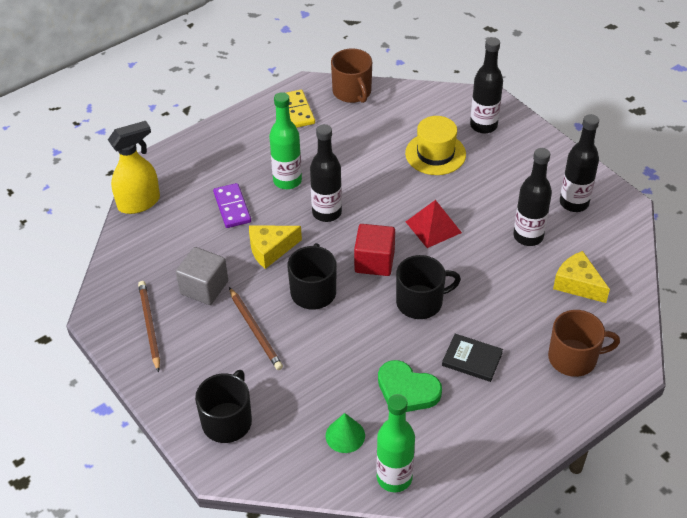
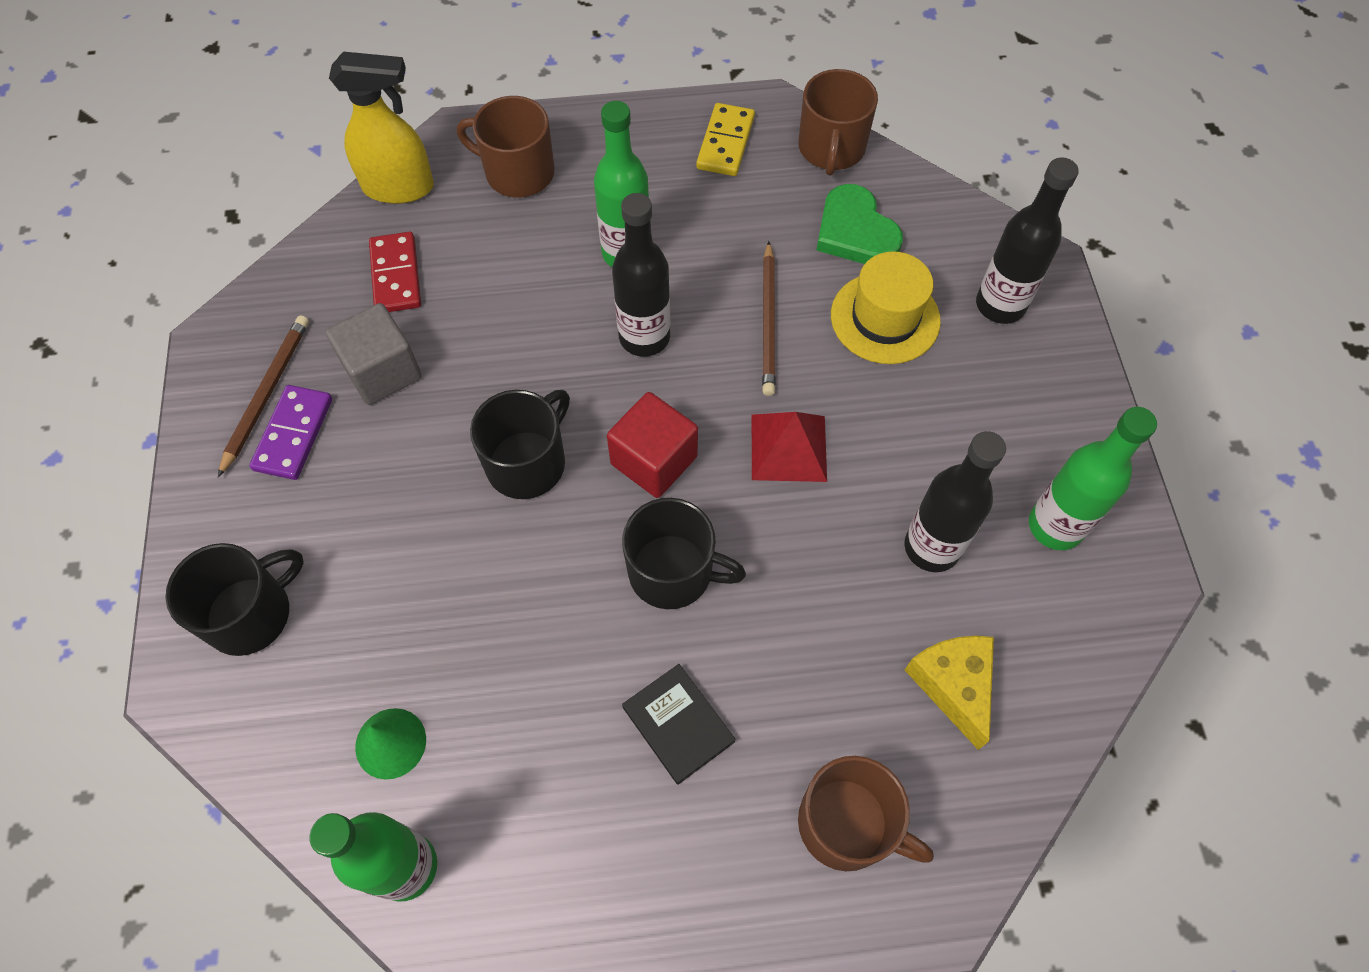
camera: 30 degrees right, 15 degrees up
purple domino [213,183,251,228] -> purple domino moved to [249,385,332,480]
brown pencil [229,287,283,370] -> brown pencil moved to [762,241,776,396]
yellow cheese [249,225,302,269] -> none
green heart [378,360,442,412] -> green heart moved to [817,184,903,264]
black bottle [560,114,599,212] -> green bottle [1029,407,1157,550]
none -> red domino [369,232,421,312]
none -> brown mug [457,96,555,197]

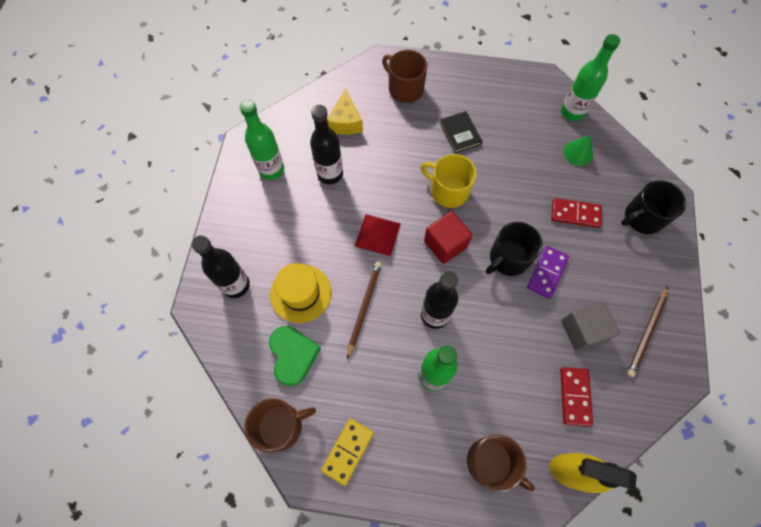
camera: 165 degrees left, 5 degrees up
purple domino [249,385,332,480] -> purple domino moved to [527,246,569,299]
black mug [622,498,746,609] -> yellow mug [421,154,476,208]
brown mug [798,69,878,176] -> brown mug turned 45 degrees clockwise [244,398,316,452]
none -> red domino [551,198,602,228]

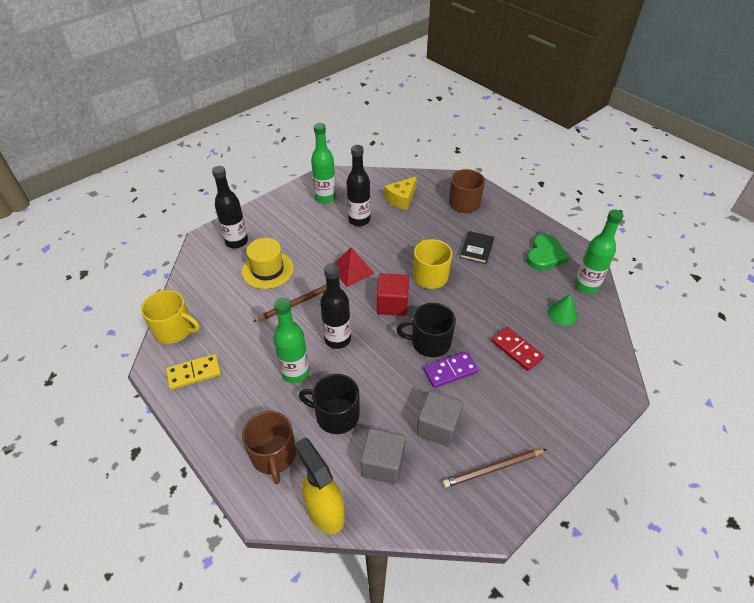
camera: 40 degrees right, 20 degrees down
brown mug [244,398,316,452] -> yellow mug [141,290,200,344]
green heart [269,326,321,386] -> green heart moved to [527,234,570,270]
red domino [560,367,593,426] -> grey cube [360,428,406,485]
black mug [621,180,686,234] -> black mug moved to [299,374,359,434]

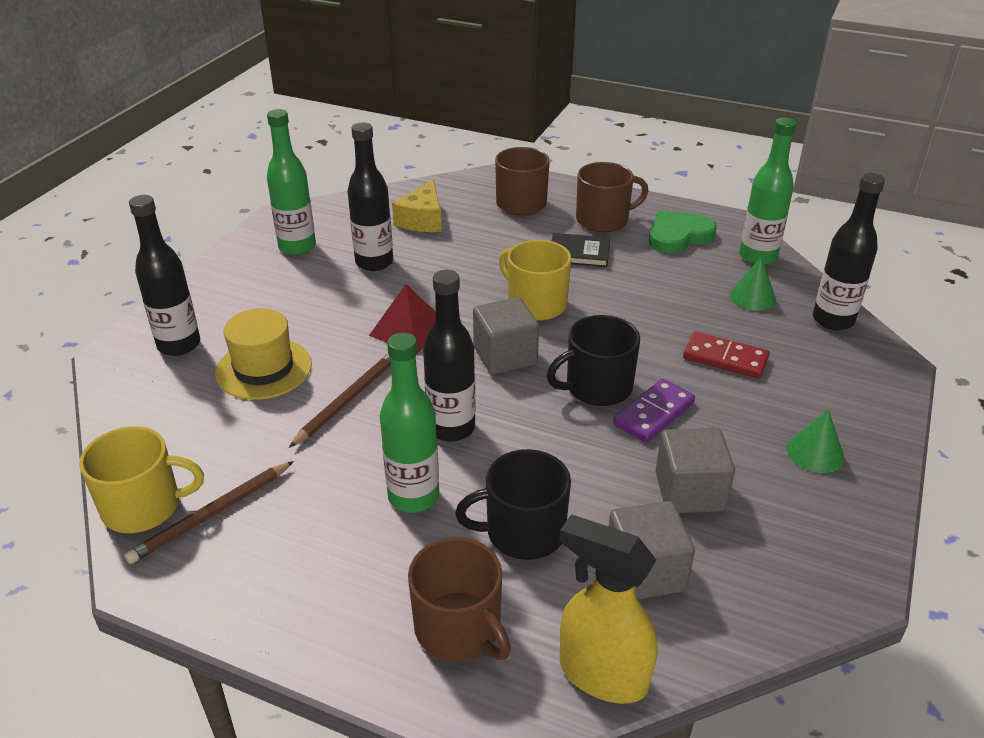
camera: 25 degrees left, 10 degrees down
yellow domino [166,354,221,390] -> none
red cube [376,273,409,316] -> grey cube [473,297,539,375]
brown pencil [442,449,547,488] -> brown pencil moved to [124,461,294,564]
black book [460,231,494,264] -> black book turned 75 degrees counterclockwise [552,233,610,267]
green heart [527,234,570,270] -> green heart turned 120 degrees counterclockwise [649,210,717,254]
none -> brown mug [576,162,648,232]
none -> green cone [787,409,844,473]
none -> black bottle [813,173,885,330]

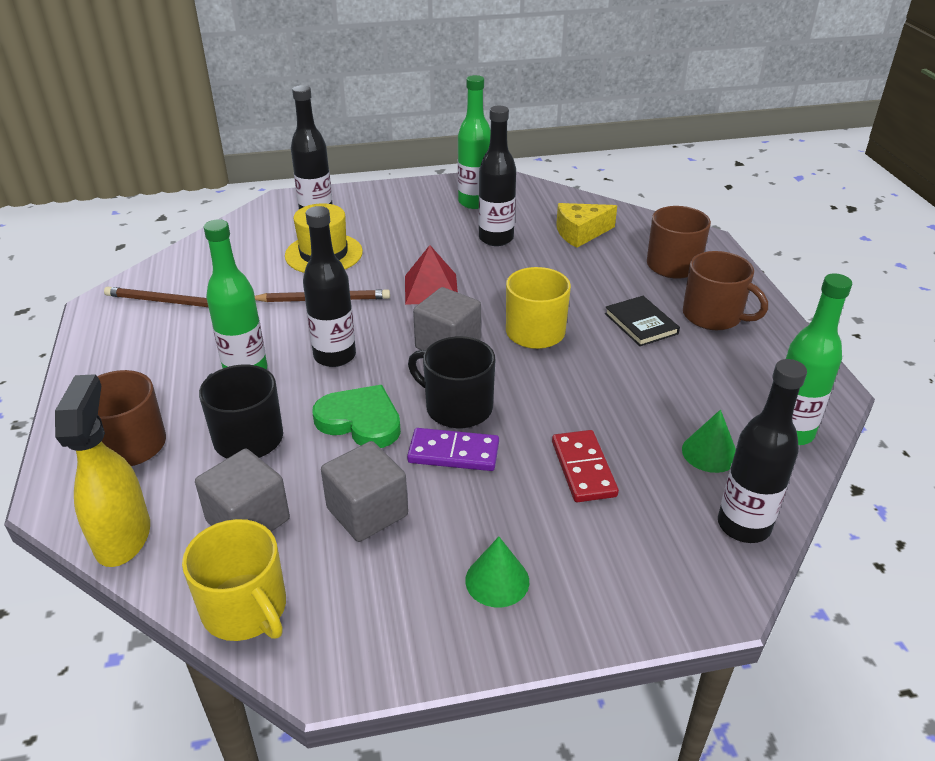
camera: 55 degrees right, 0 degrees up
yellow mug [79,426,204,533] -> yellow mug moved to [182,519,286,641]
green heart [649,210,717,254] -> green heart moved to [313,385,401,448]

